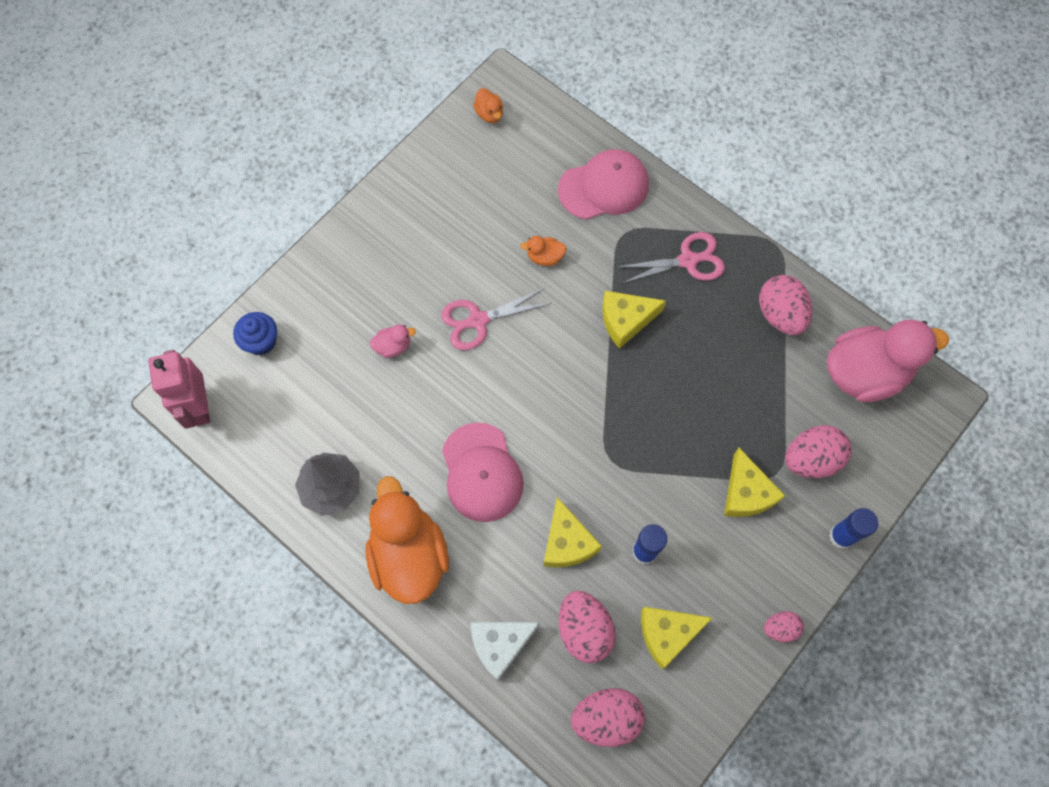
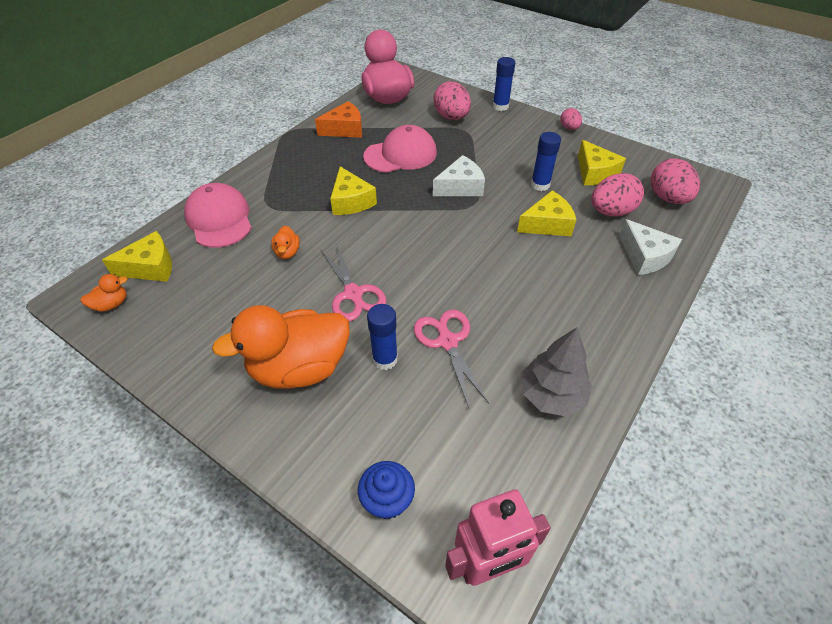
camera: 95 degrees left, 20 degrees down
orange duck [366,476,449,604] -> orange duck moved to [212,305,350,388]
pink duck [370,324,416,358] -> blue glue stick [367,304,398,370]
pink cap [442,422,524,522] -> pink cap moved to [363,125,437,173]
pink scissors [617,232,725,284] -> pink scissors moved to [414,310,489,408]
yellow cheese [724,448,785,517] -> yellow cheese moved to [102,231,172,282]
pink egg [759,275,812,335] -> orange cheese [315,101,362,138]
none -> white cheese [433,155,485,196]

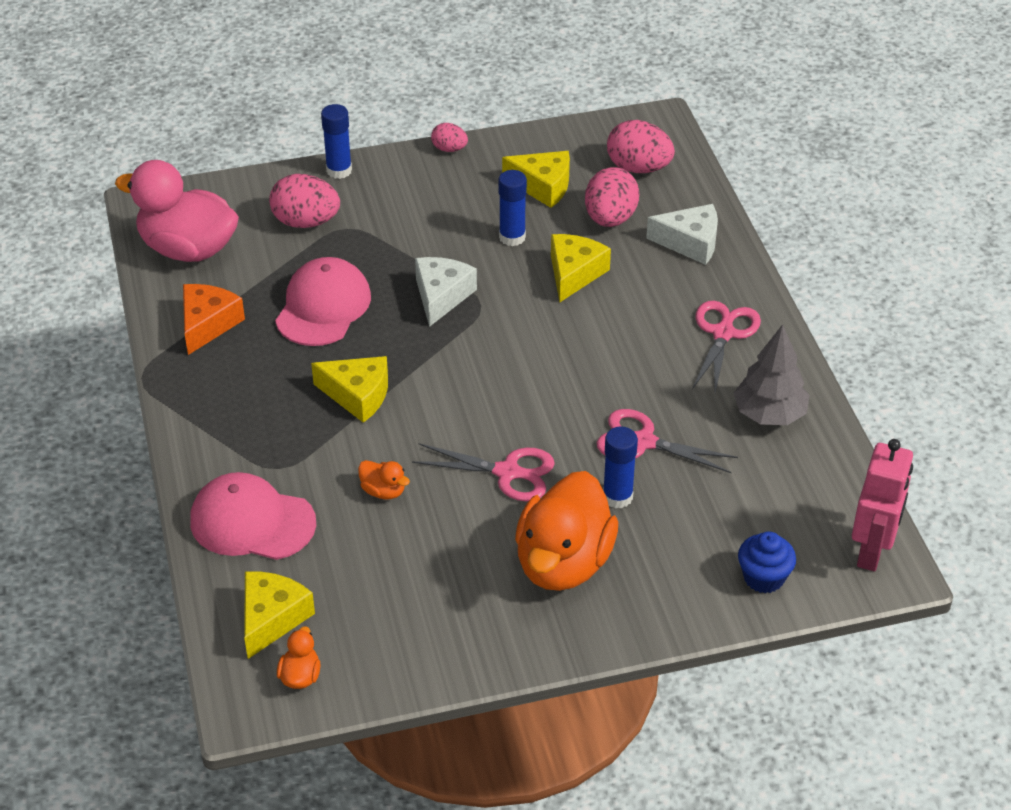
camera: 50 degrees left, 5 degrees down
none -> pink scissors [692,301,761,392]

